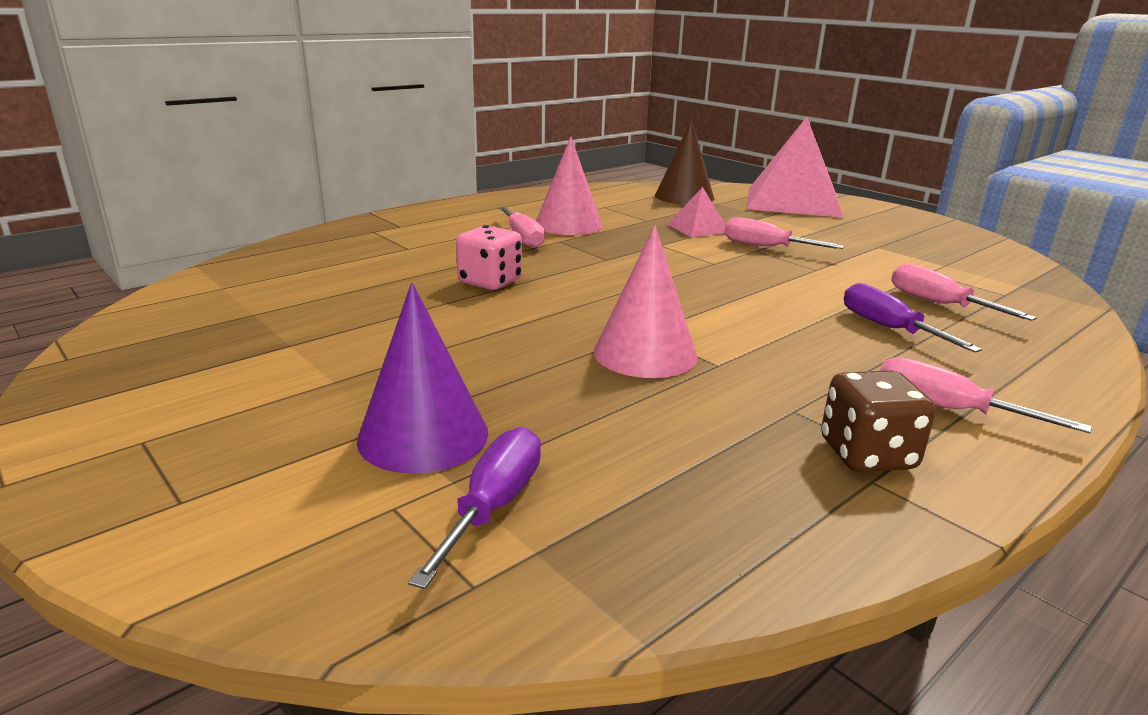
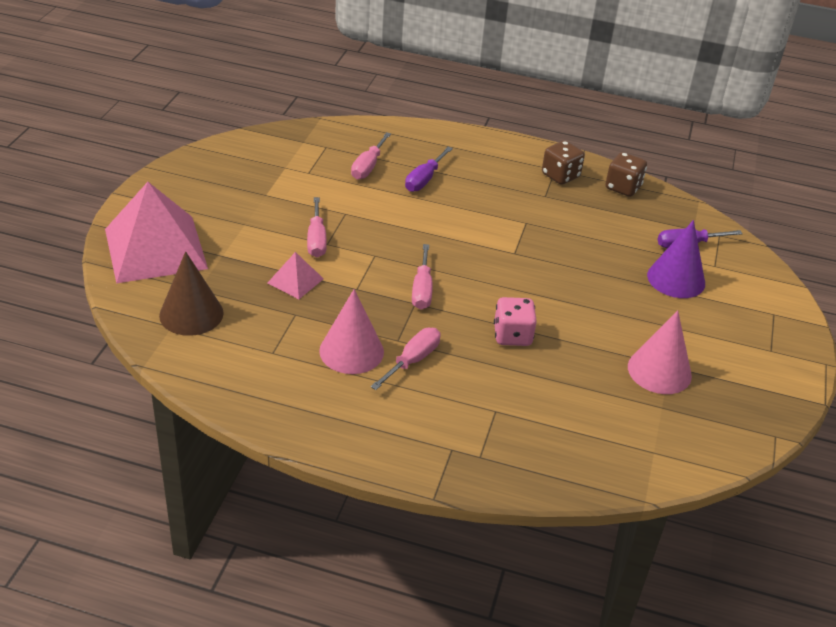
camera: 125 degrees left, 15 degrees up
pink cone [594,225,698,378] -> pink cone moved to [628,310,692,394]
pink screwdriver [880,357,1092,433] -> pink screwdriver moved to [412,244,433,310]
none -> brown dice [605,152,647,197]

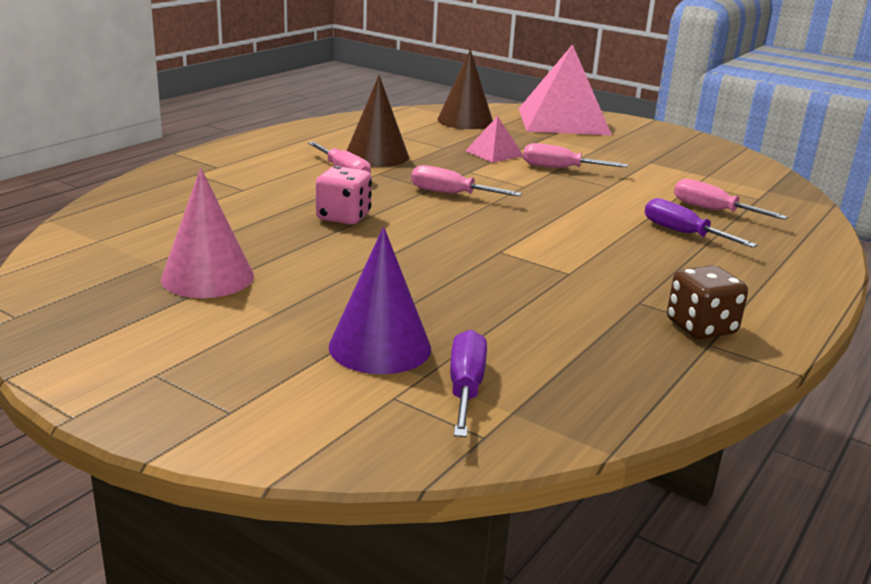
camera: 110 degrees right, 15 degrees down
pink cone [319,289,384,374] -> brown cone [347,75,409,167]
brown dice [605,152,647,197] -> none

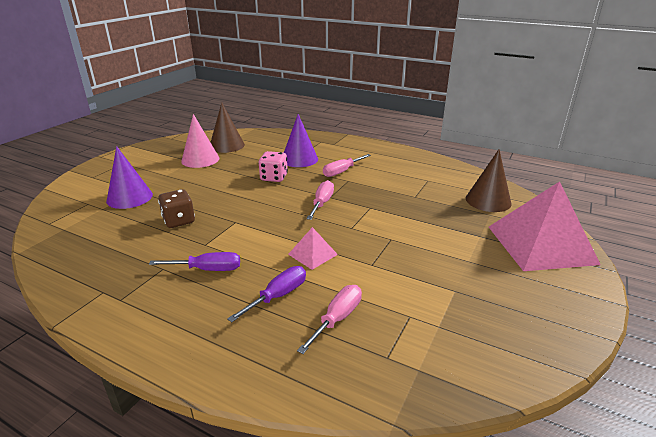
camera: 85 degrees right, 5 degrees up
brown cone [347,75,409,167] -> brown cone moved to [211,103,245,153]
purple screwdriver [450,330,487,437] -> purple screwdriver moved to [149,252,240,271]
pink pyramid [465,116,523,163] -> pink pyramid moved to [288,227,338,270]
pink screwdriver [523,143,628,168] -> none
brown dice [667,265,748,339] -> brown dice moved to [158,189,195,228]
none -> purple cone [284,114,318,167]

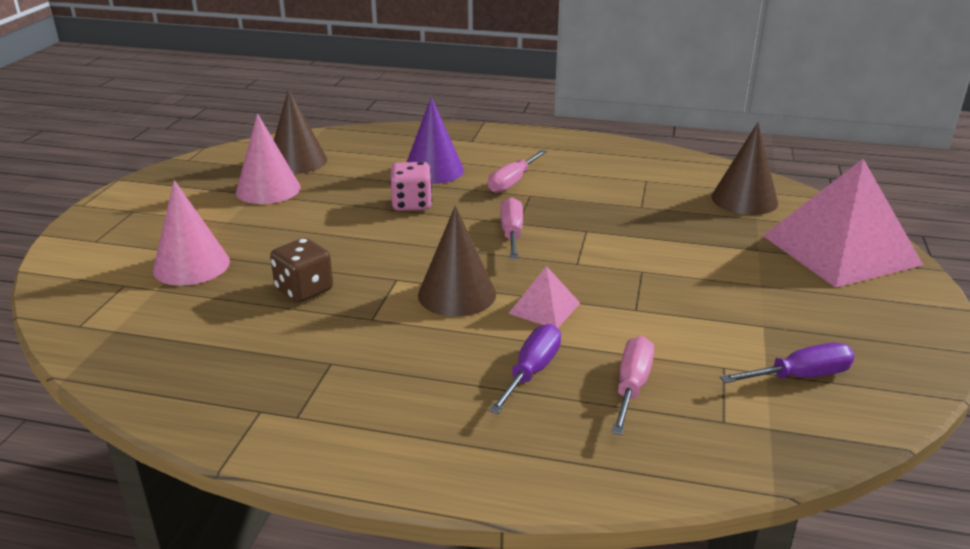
camera: 15 degrees left, 0 degrees up
purple cone [106,146,153,209] -> pink cone [153,180,230,286]
purple screwdriver [149,252,240,271] -> purple screwdriver moved to [720,343,855,383]
none -> brown cone [418,206,496,317]

